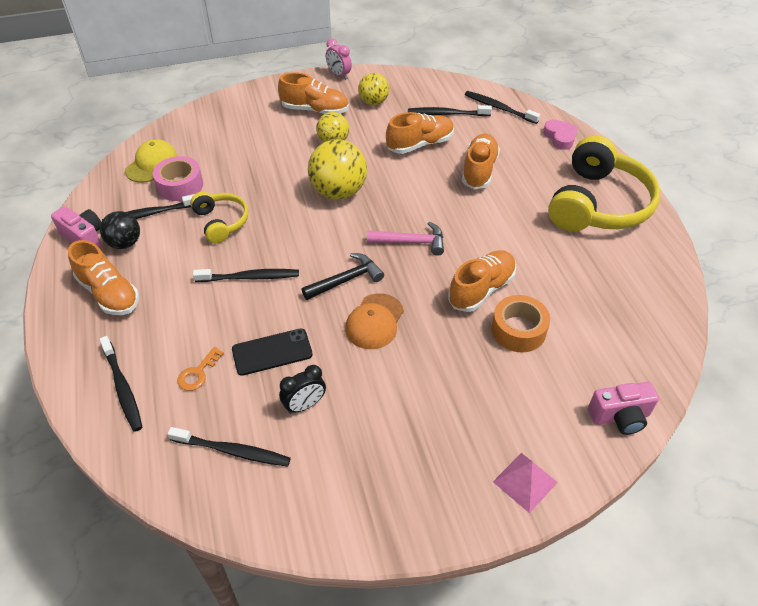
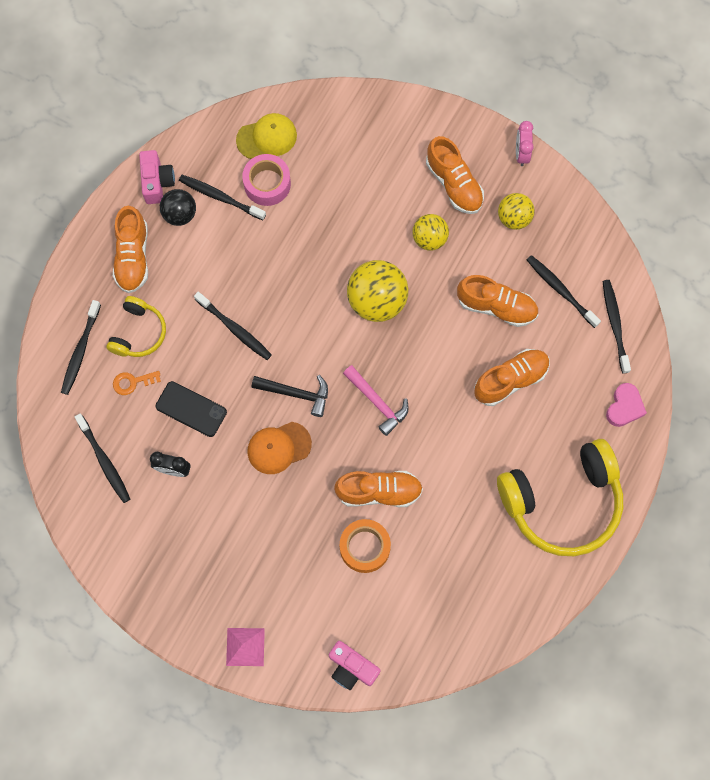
camera: 45 degrees right, 25 degrees up
yellow headphones [190,192,248,243] -> yellow headphones moved to [106,296,166,357]

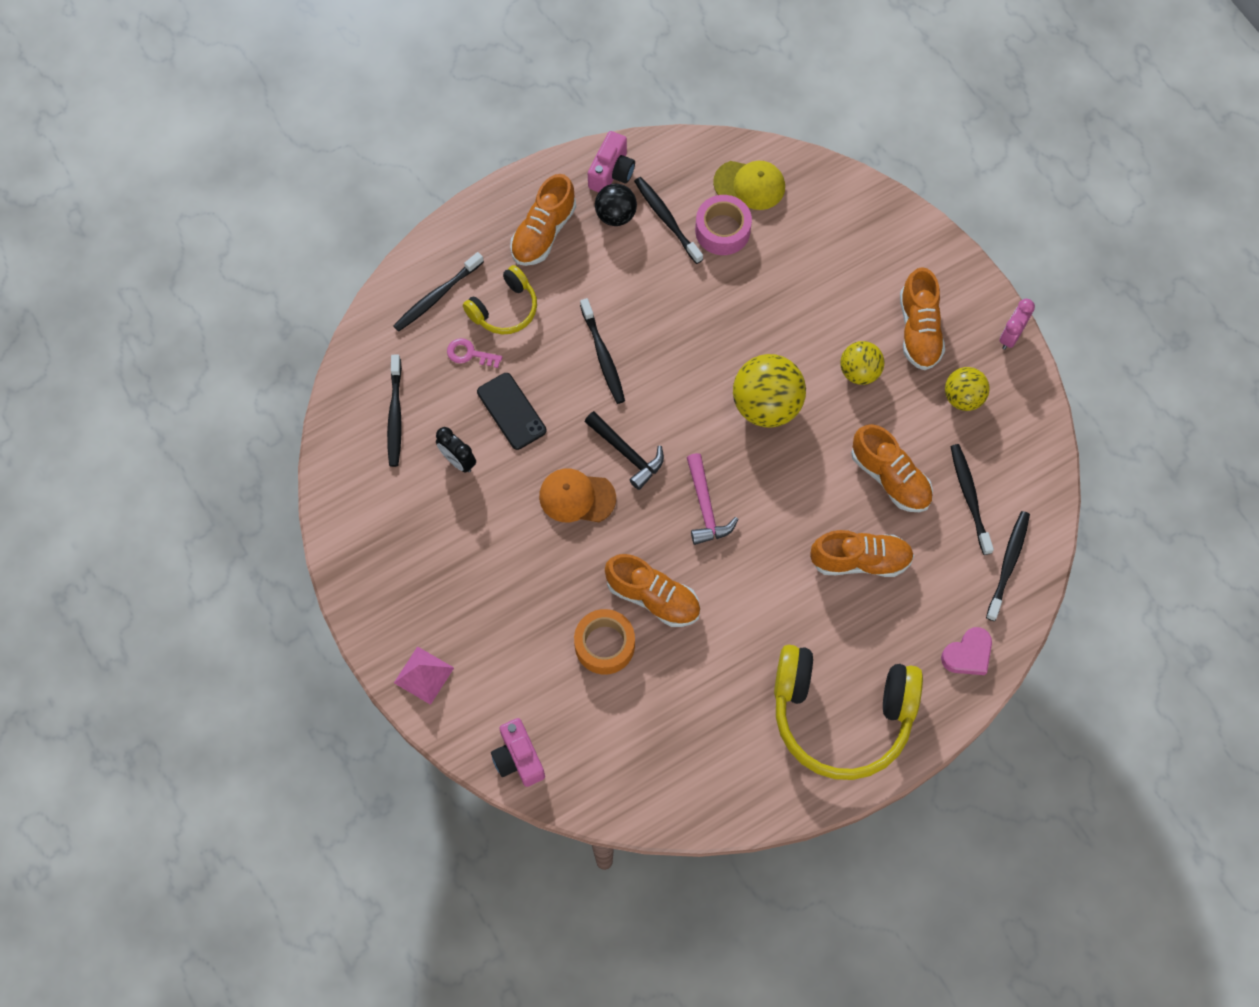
camera: 30 degrees right, 5 degrees down
orange key [113,371,161,395] -> pink key [447,338,502,368]

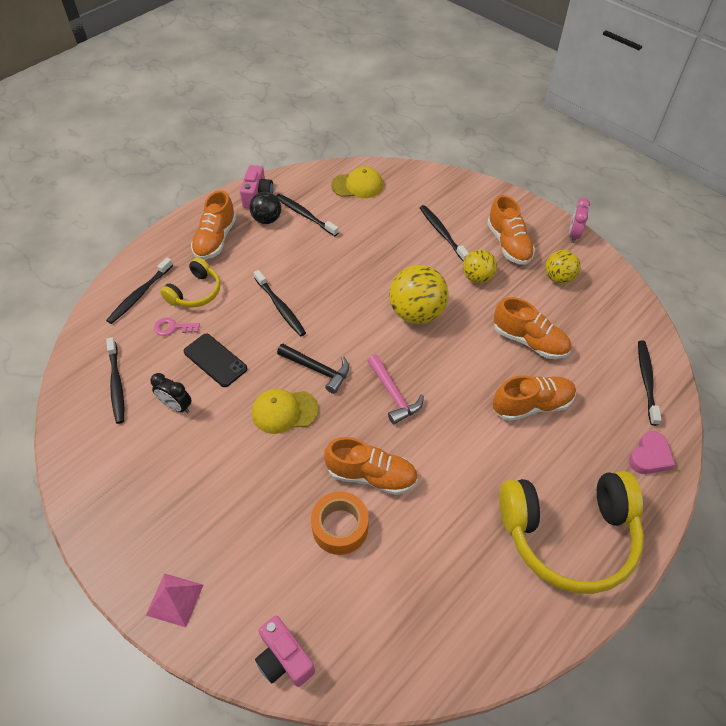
camera: 15 degrees left, 15 degrees down
orange cap [539,469,616,522] -> yellow cap [252,389,319,434]
pink tape [695,195,752,255] -> none
black toothbrush [951,444,994,555] -> black toothbrush moved to [420,205,469,262]

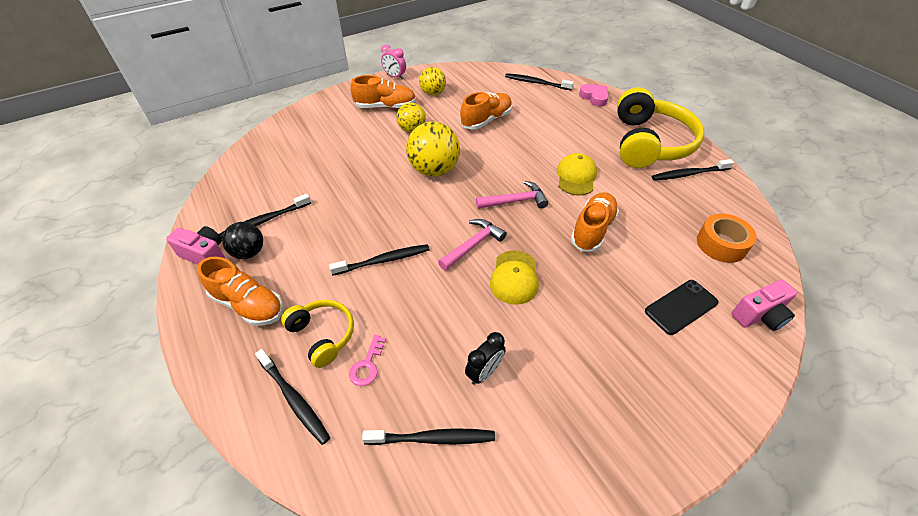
camera: 75 degrees left, 5 degrees down
pink pyramid [146,573,203,627] -> none
black phone [184,334,247,387] -> black phone moved to [645,280,719,335]
black hammer [277,344,349,394] -> pink hammer [438,219,507,271]
orange tape [311,491,369,555] -> orange tape moved to [697,213,757,263]
yellow cap [331,167,383,198] -> yellow cap moved to [557,153,597,196]
black toothbrush [420,205,469,262] -> black toothbrush moved to [652,159,734,181]
orange shoe [493,376,576,421] -> none

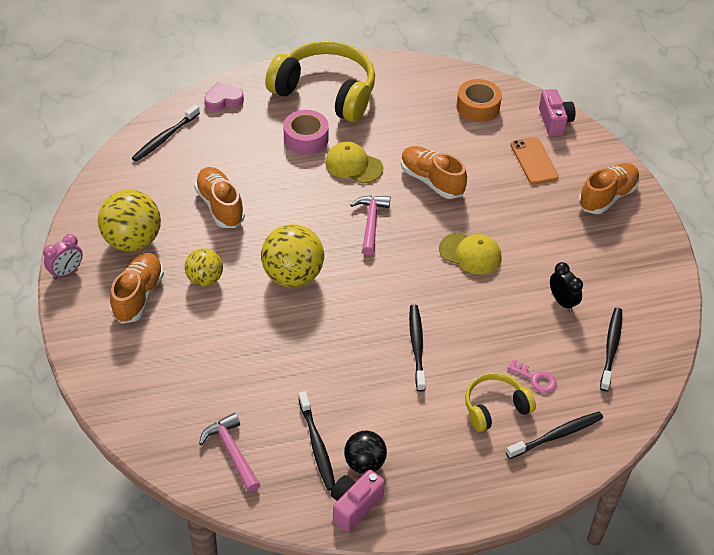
camera: 75 degrees left, 0 degrees up
orange shoe [197,257,283,326] -> orange shoe moved to [578,163,640,214]
yellow ball [419,67,446,95] -> yellow ball [98,190,161,252], size x1.65
pink hammer [438,219,507,271] -> pink hammer moved to [199,413,260,492]
black phone [645,280,719,335] -> orange phone [510,137,559,185]
black toothbrush [652,159,734,181] -> none
none -> pink tape [284,110,329,155]

